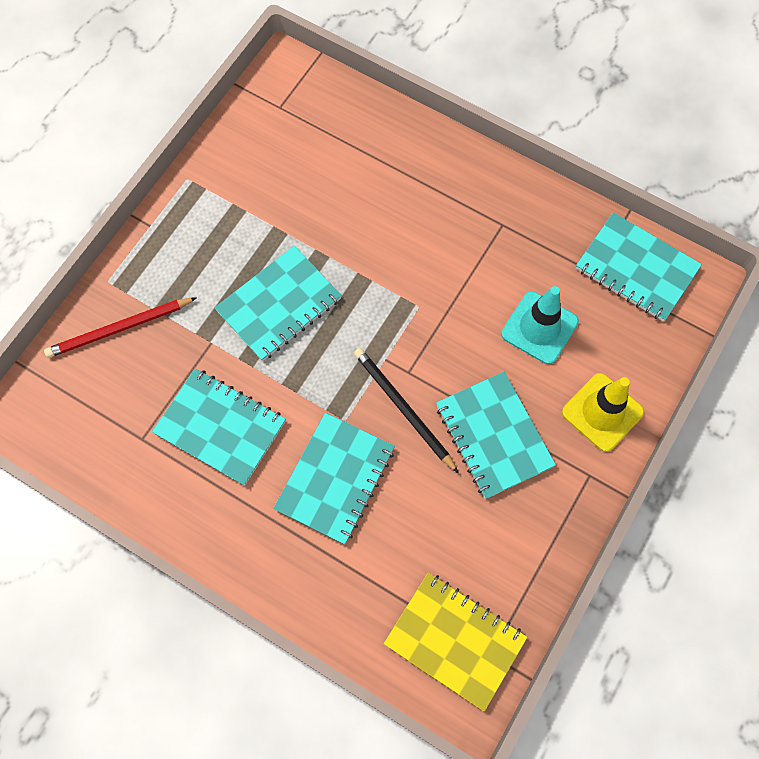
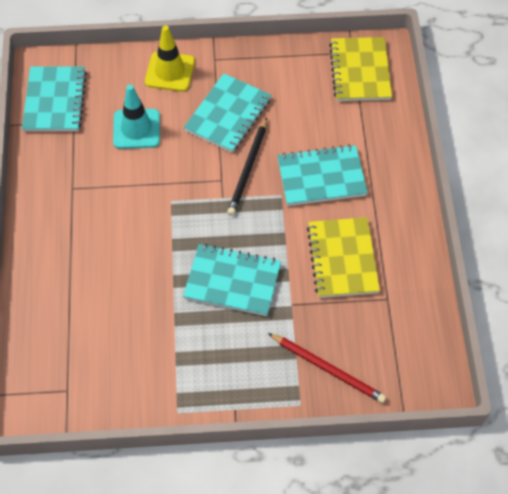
camera: 125 degrees left, 10 degrees down
turquoise notebook [152,368,286,486] -> yellow notebook [307,217,380,298]

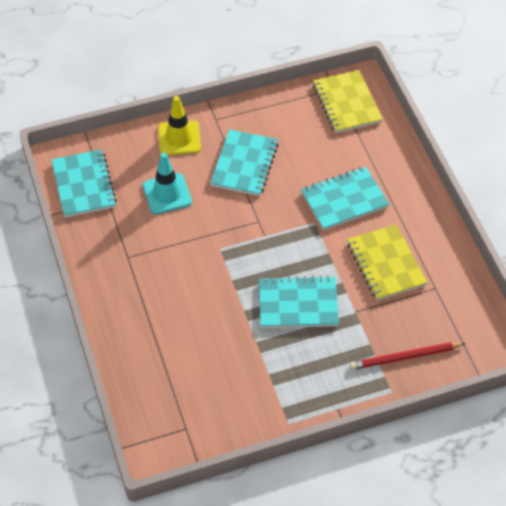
camera: 15 degrees left, 5 degrees down
black pencil [227,117,267,216] -> none
red pencil [268,333,386,403] -> red pencil turned 150 degrees clockwise [350,342,466,370]

